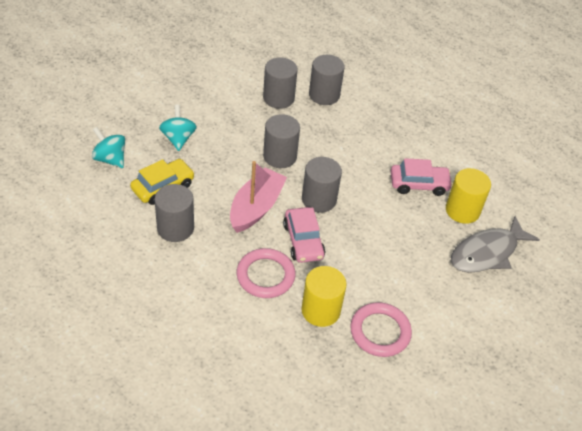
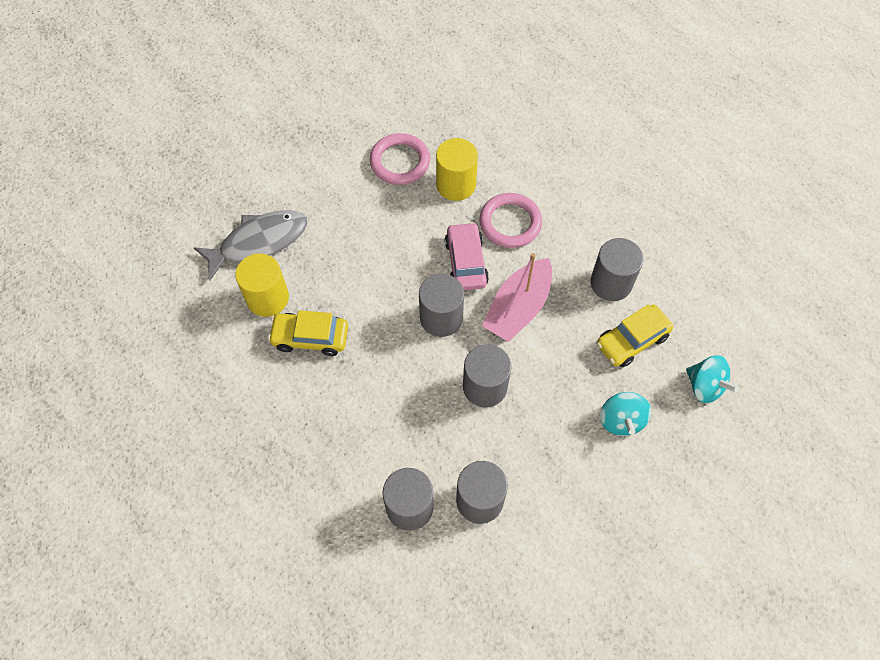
camera: 170 degrees left, 15 degrees up
pink car [391,158,453,196] -> yellow car [268,310,348,356]

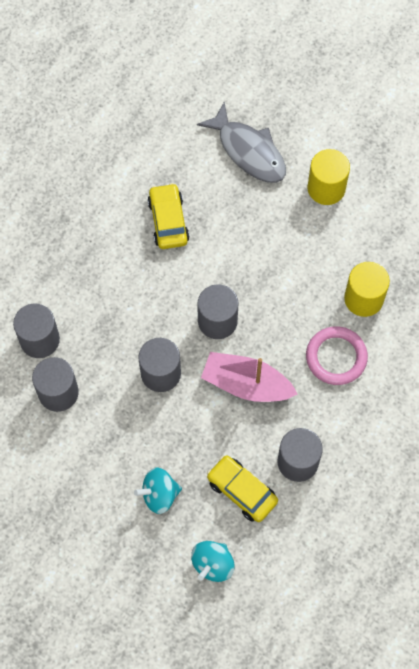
camera: 75 degrees right, 5 degrees up
yellow cylinder [235,254,289,317] -> yellow cylinder moved to [307,149,350,205]
pink ring [370,133,430,185] -> none
pink car [445,222,489,290] -> none

